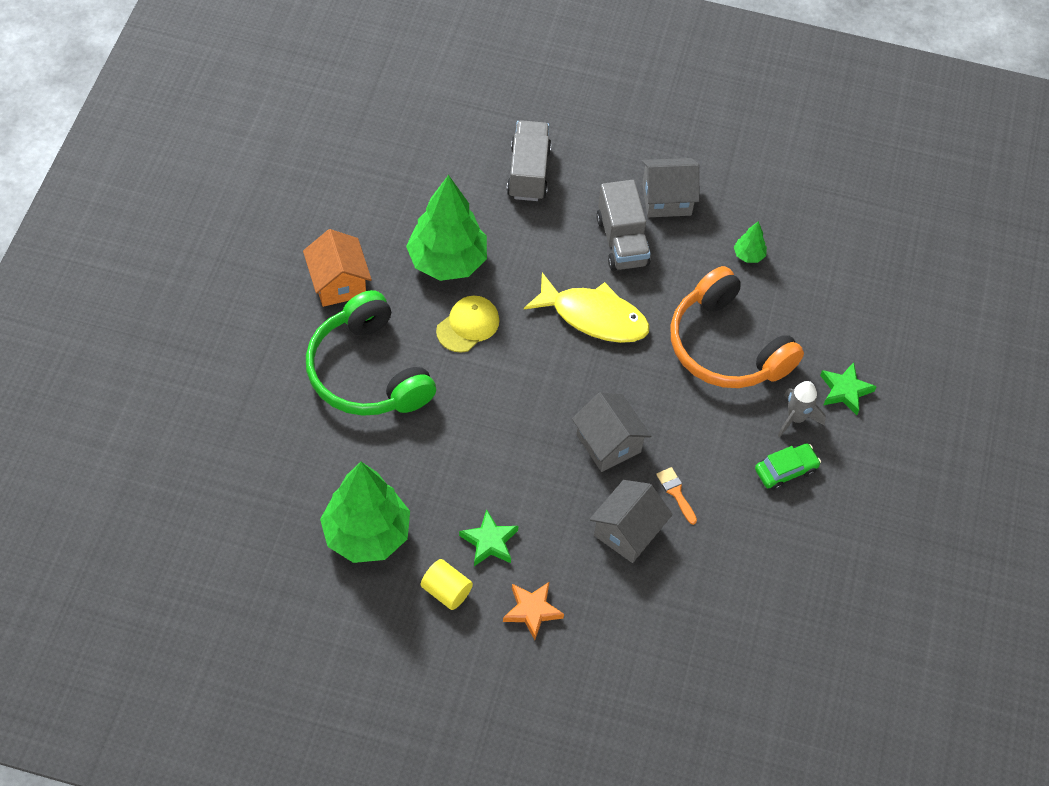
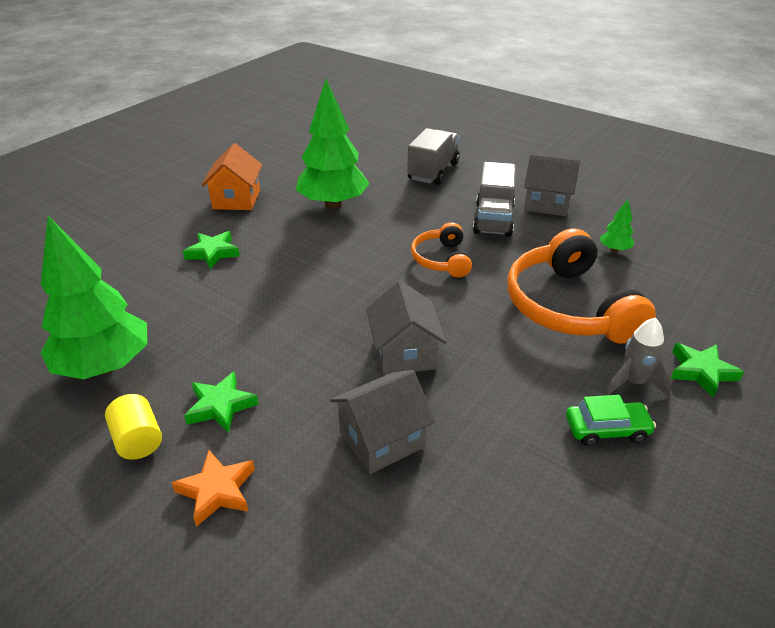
camera: 25 degrees right, 20 degrees down
green headphones [306,290,436,416] -> green star [183,231,240,269]
yellow cap [436,296,500,353] -> none
yellow fish [524,273,650,343] -> orange headphones [411,222,472,277]
orange brush [656,467,697,525] -> none

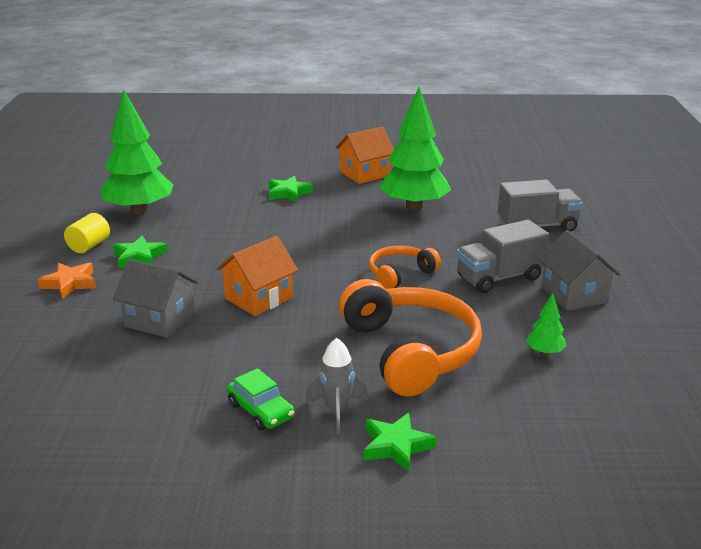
camera: 55 degrees right, 10 degrees down
grey house [366,281,446,376] -> orange house [216,236,298,316]
orange headphones [507,228,656,344] -> orange headphones turned 120 degrees clockwise [339,279,482,397]

